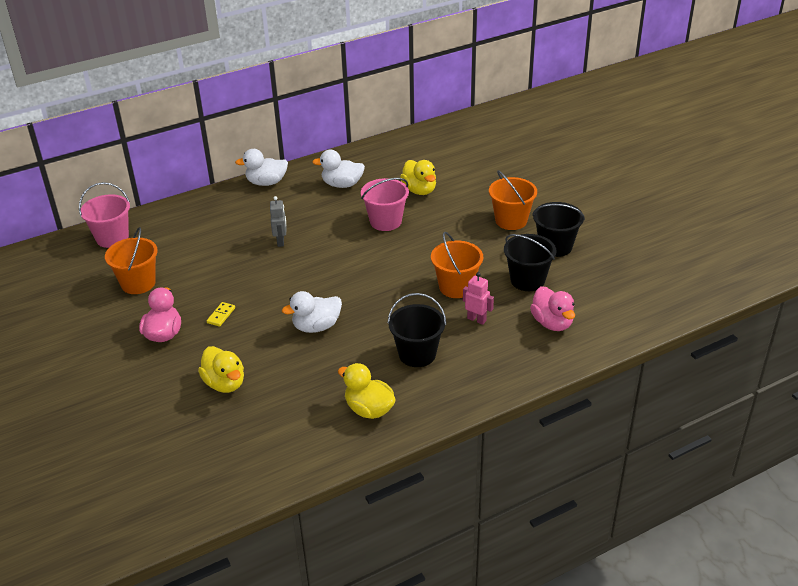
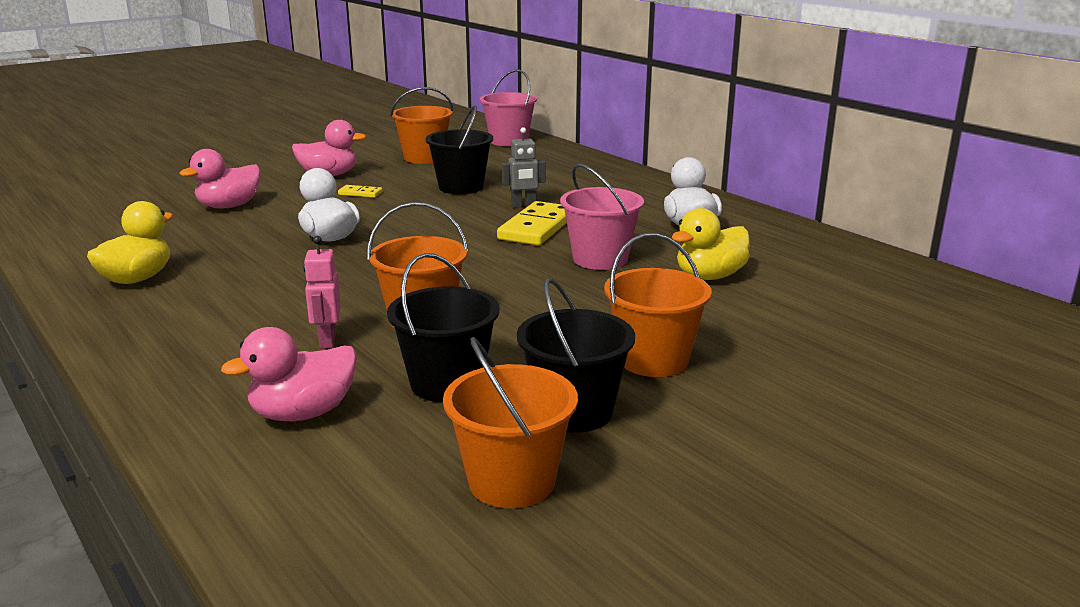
camera: 80 degrees right, 15 degrees down
yellow duck [198,346,244,393] -> pink duck [180,149,261,208]
white duck [235,149,288,186] -> none
black bucket [388,293,446,367] -> black bucket moved to [425,105,493,194]
pink robot [463,272,494,325] -> pink robot turned 150 degrees clockwise [303,236,341,349]
none -> orange bucket [443,337,578,508]
none -> yellow domino [497,201,567,246]

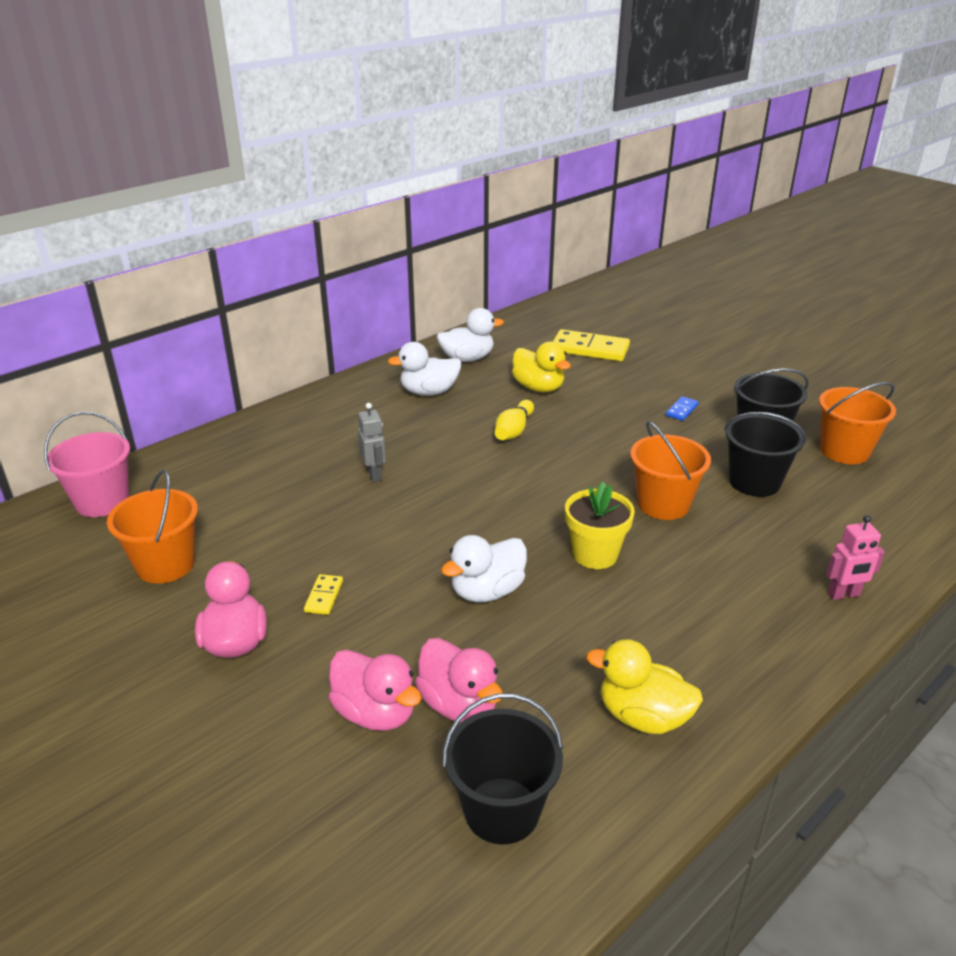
camera: 95 degrees left, 10 degrees up
pink duck [221,327,357,421] -> pink duck moved to [415,638,503,722]
pink robot [303,236,341,349] -> pink robot moved to [826,515,885,600]
black bucket [425,105,493,194] -> black bucket moved to [442,694,563,845]
yellow domino [497,201,567,246] -> yellow domino moved to [553,329,630,361]
pink bucket [560,164,644,270] -> yellow bowling pin [495,400,534,440]
orange bucket [604,233,712,377] -> blue domino [666,396,699,421]
none -> white duck [437,308,504,362]
none -> yellow flower pot [565,482,635,569]

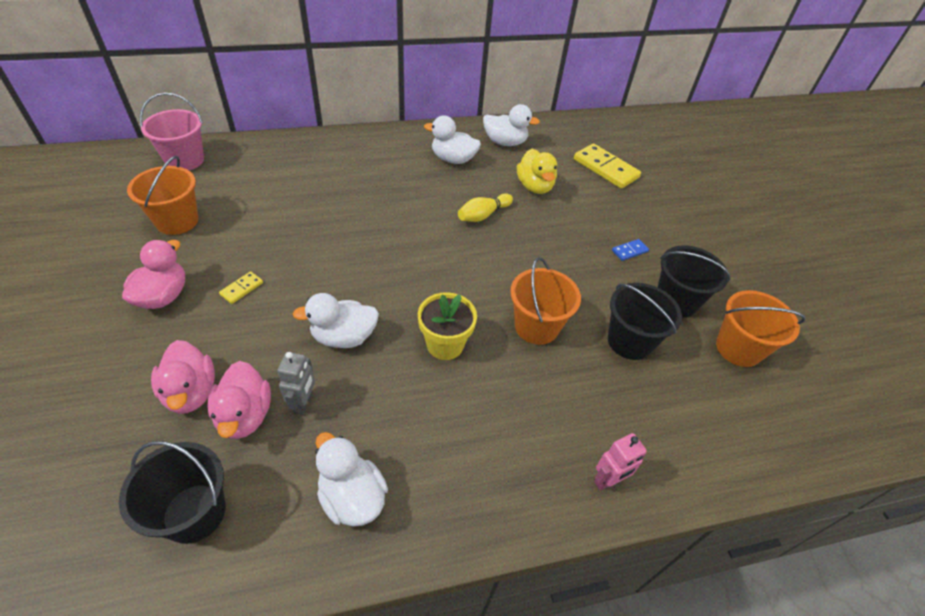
camera: 25 degrees right, 15 degrees up
grey robot [358,403,386,482] -> grey robot moved to [277,352,315,415]
yellow duck [586,639,703,734] -> white duck [315,432,388,527]
pink robot [826,515,885,600] -> pink robot turned 45 degrees counterclockwise [594,433,647,491]

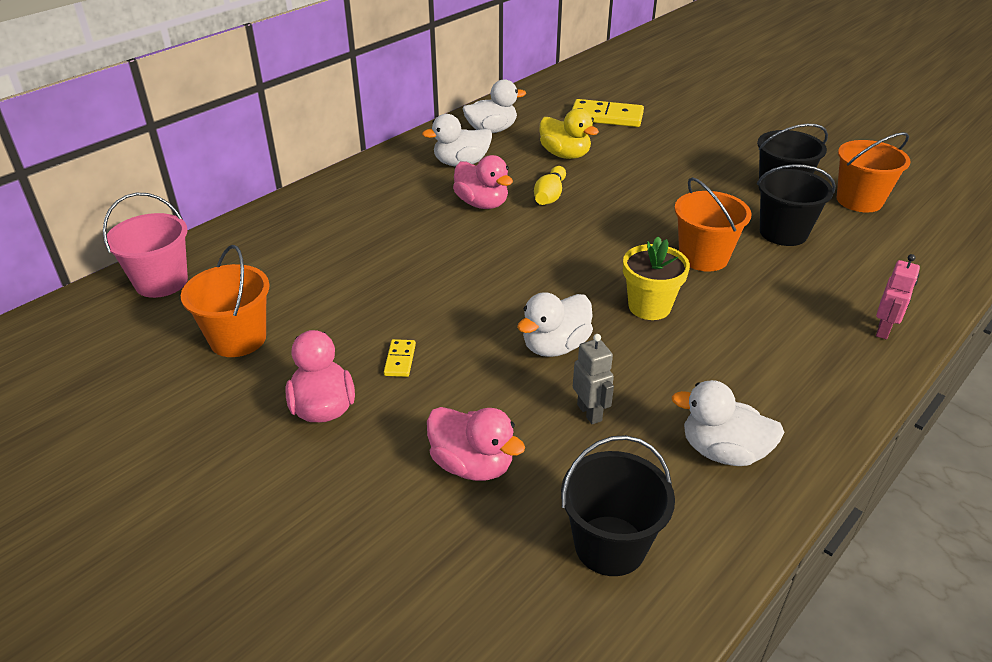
camera: 30 degrees left, 10 degrees down
pink duck [207,361,271,439] -> pink duck moved to [453,155,513,209]
blue domino [612,239,649,261] -> none

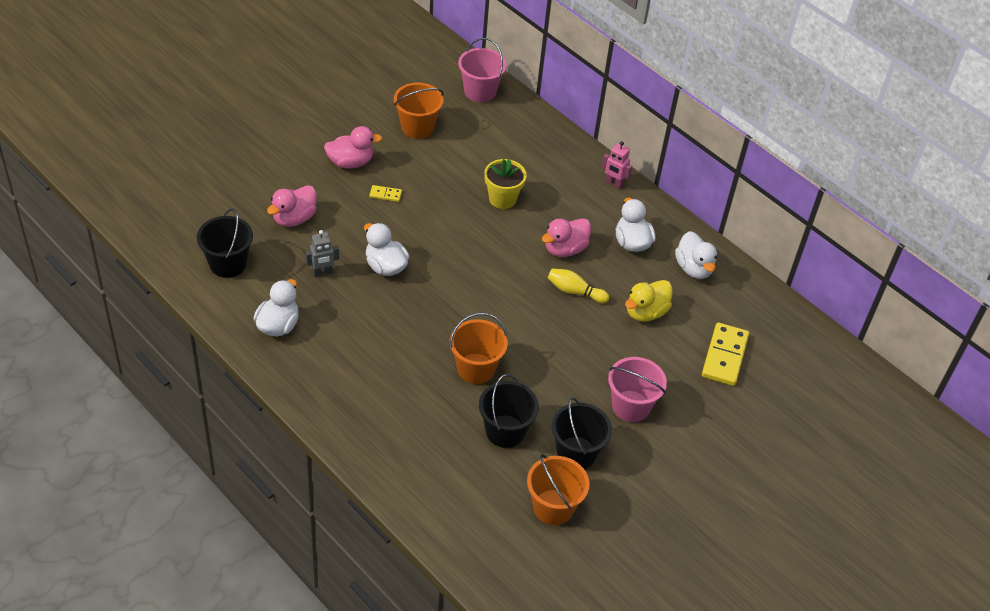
camera: 90 degrees right, 10 degrees up
yellow flower pot [623,237,690,320] -> yellow flower pot moved to [484,159,526,209]
pink robot [876,254,920,339] -> pink robot moved to [602,141,632,189]
none -> pink bucket [608,357,667,422]

